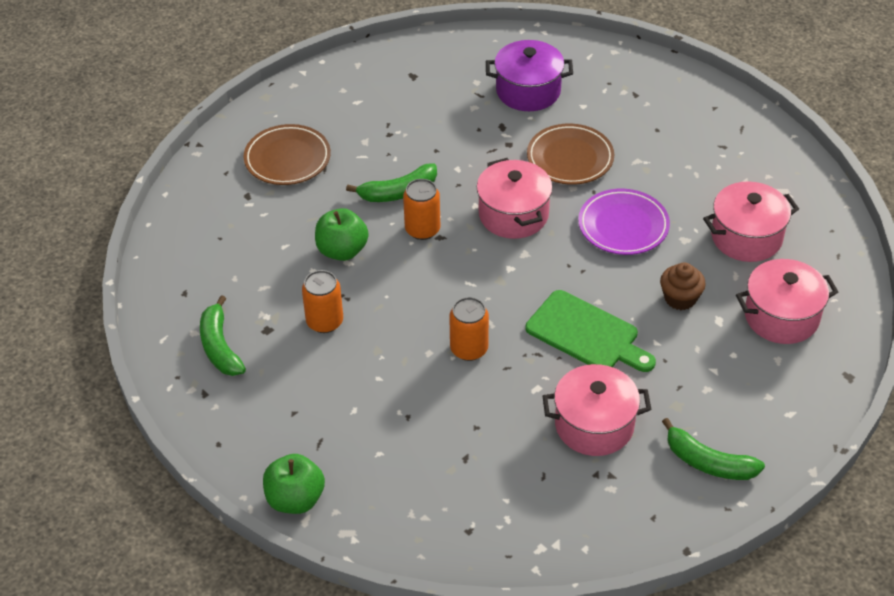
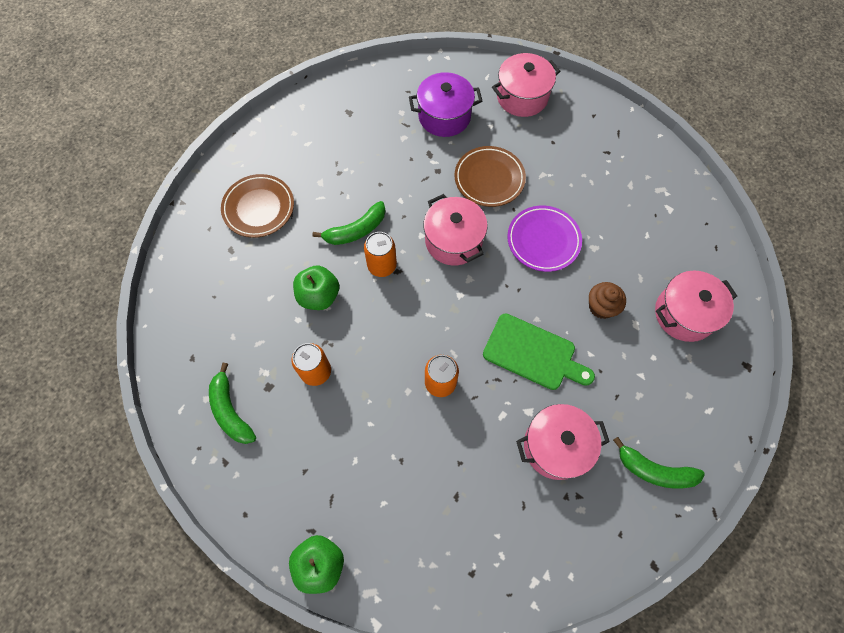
camera: 10 degrees left, 20 degrees up
pink pot [703,182,799,262] -> pink pot moved to [492,53,560,117]

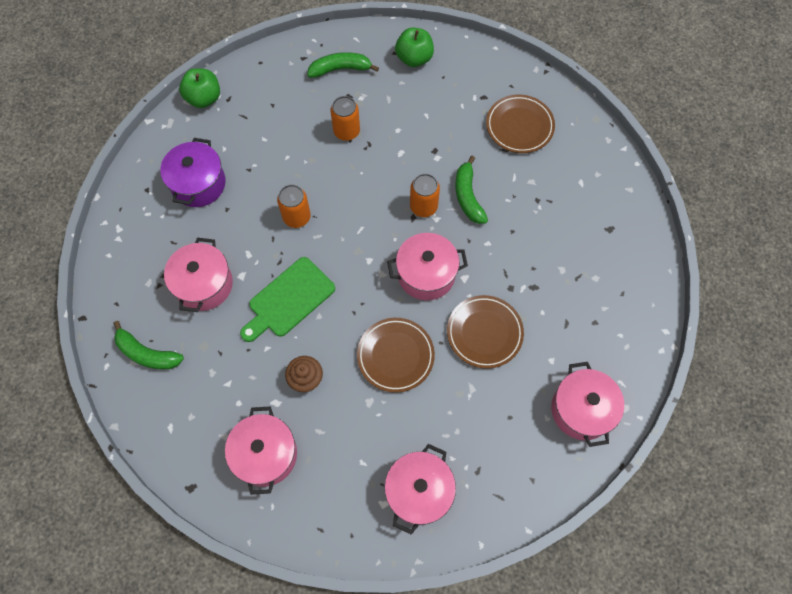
camera: 110 degrees right, 0 degrees up
green apple [293,265,339,310] -> green apple moved to [395,28,434,67]
purple pot [409,72,482,137] -> purple pot moved to [160,138,225,207]
purple plate [507,206,582,272] -> brown plate [357,318,435,393]
green banana [613,437,705,489] -> green banana turned 105 degrees counterclockwise [113,321,184,370]
none -> pink pot [384,444,456,535]

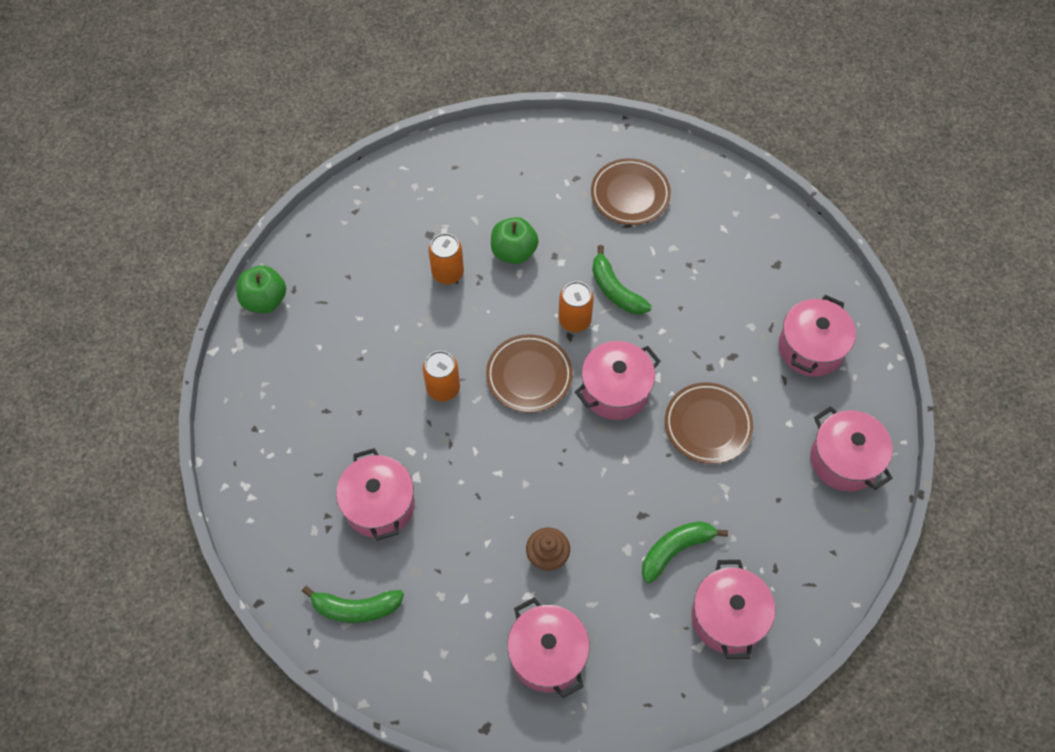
camera: 25 degrees left, 5 degrees down
purple pot [160,138,225,207] -> none
green cutting board [240,257,335,342] -> none
green banana [307,52,379,78] -> green banana moved to [642,521,728,583]
brown plate [357,318,435,393] -> brown plate moved to [486,334,573,413]
green apple [395,28,434,67] -> green apple moved to [491,217,539,264]
none -> pink pot [778,295,856,376]

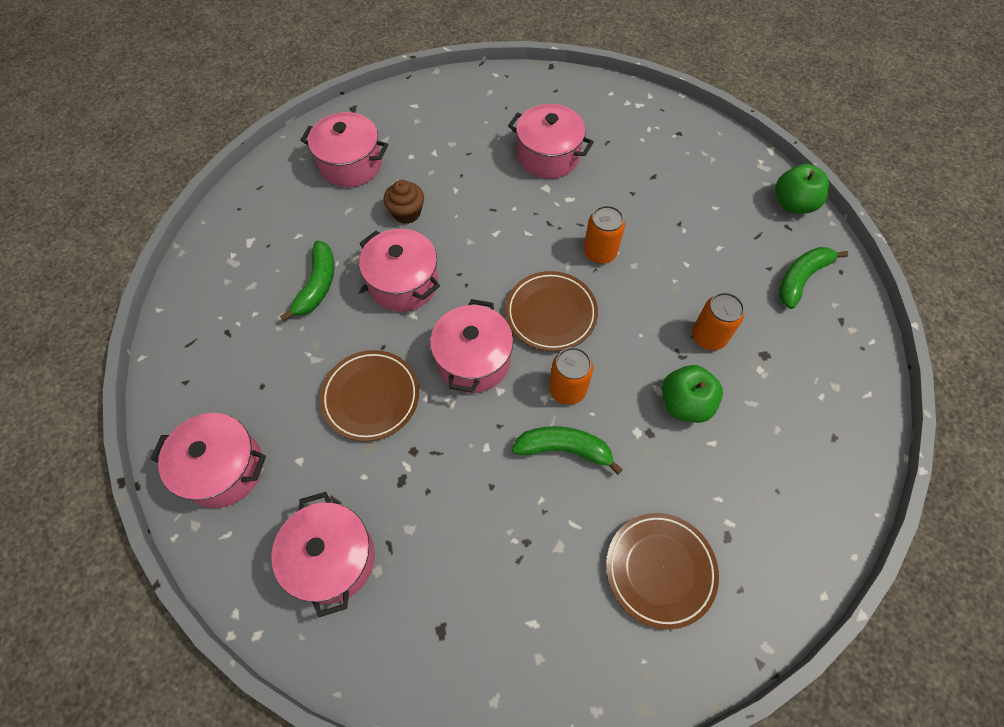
camera: 135 degrees right, 0 degrees up
green banana [302,586,404,623] -> green banana moved to [778,247,848,309]
pink pot [691,560,775,659] -> pink pot moved to [359,229,440,312]

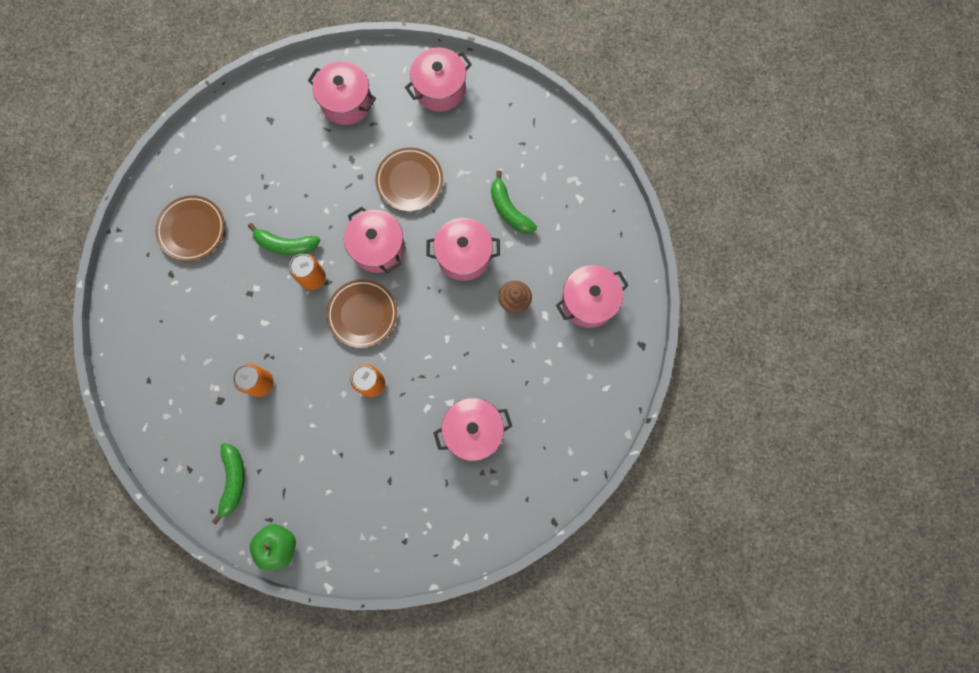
camera: 135 degrees right, 15 degrees up
green banana [512,426,623,475] -> green banana turned 45 degrees clockwise [248,223,320,255]
green apple [662,365,723,423] -> none

